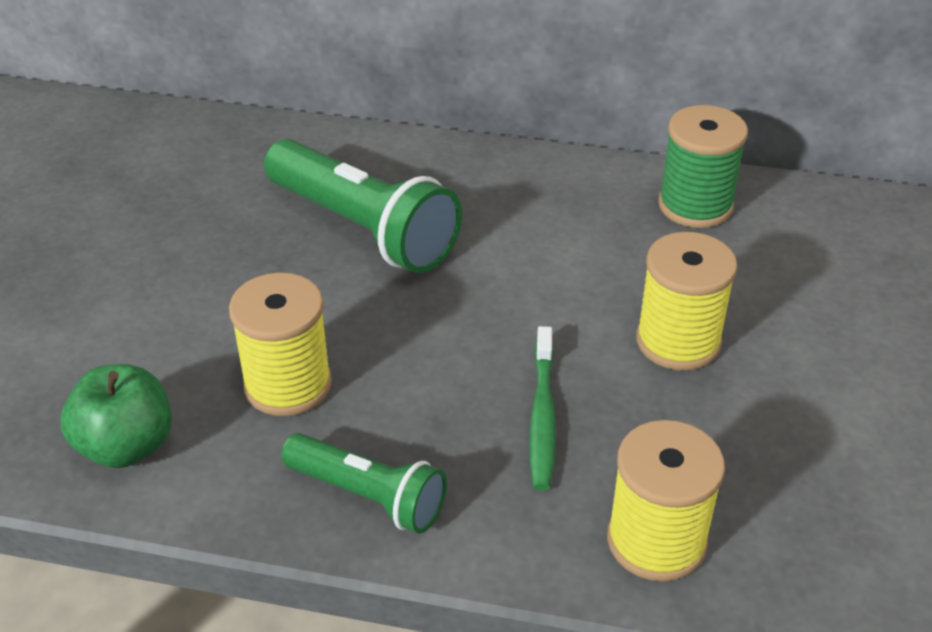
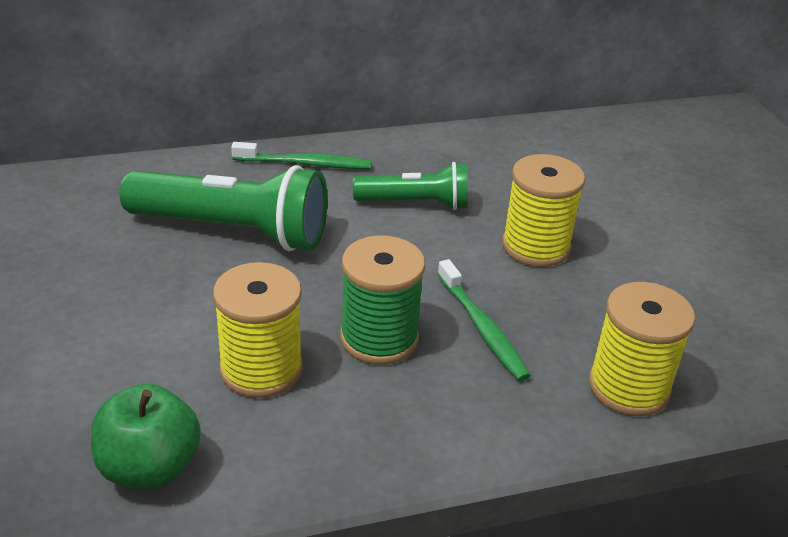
camera: 30 degrees left, 5 degrees down
green flashlight [281,433,447,534] -> green flashlight moved to [353,162,468,210]
green spool [658,105,748,228] -> green spool moved to [340,235,425,365]
none -> green toothbrush [231,142,371,169]

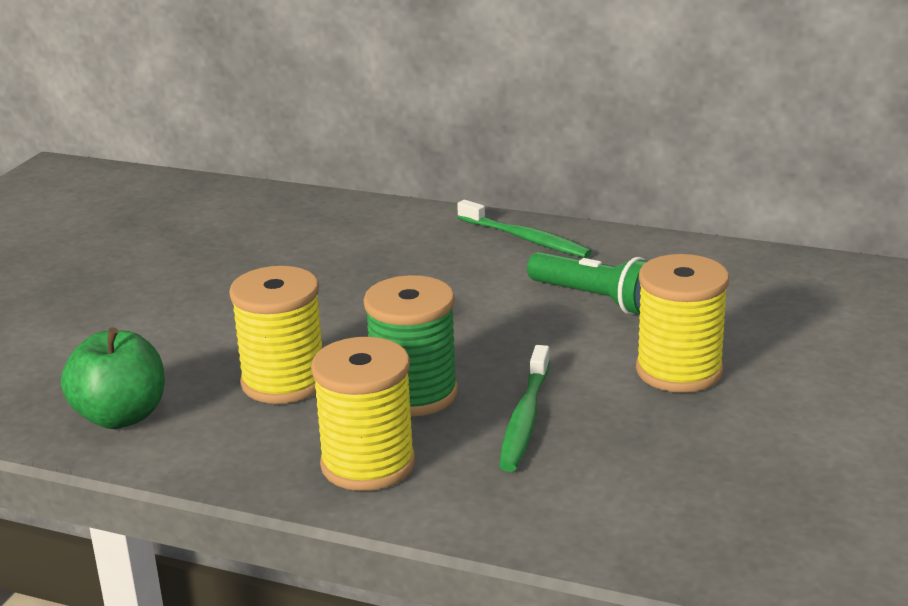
camera: 40 degrees right, 10 degrees down
green flashlight [120,165,328,251] -> none
yellow spool [589,282,695,416] -> yellow spool moved to [311,337,415,491]

